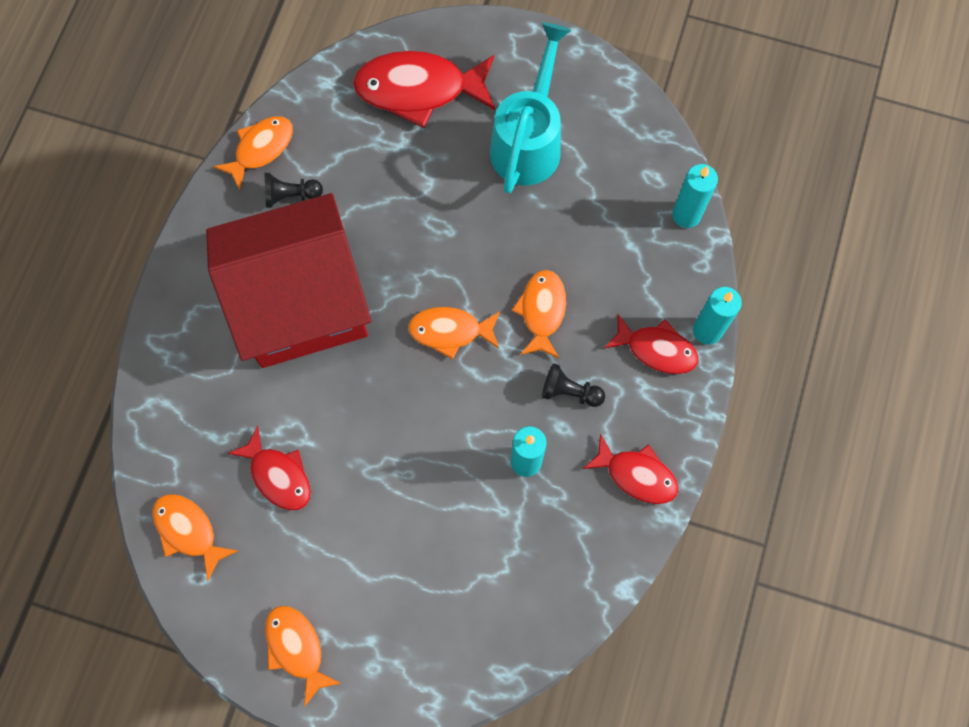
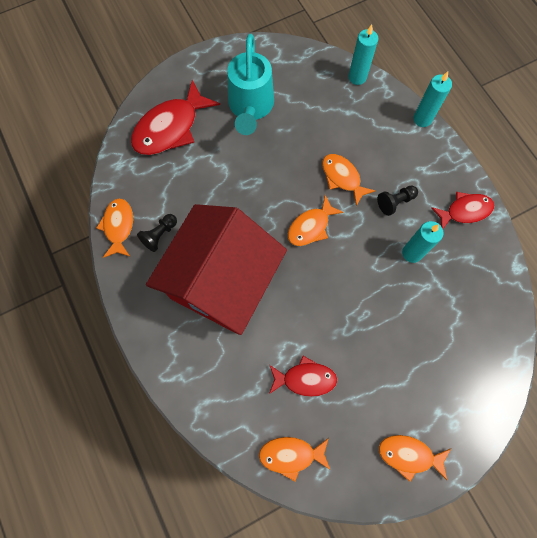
camera: 45 degrees left, 0 degrees up
turquoise watering can [490,22,571,194] -> turquoise watering can turned 150 degrees counterclockwise [227,34,274,135]
red fish [604,314,699,374] -> none

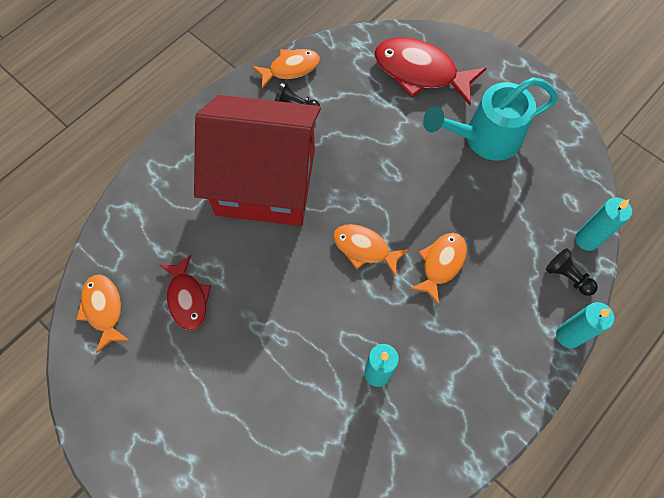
camera: 70 degrees right, 5 degrees down
black pawn [377,186,418,216] -> black pawn moved to [546,248,598,296]
orange fish [379,435,451,482] -> none
red fish [431,192,495,229] -> none

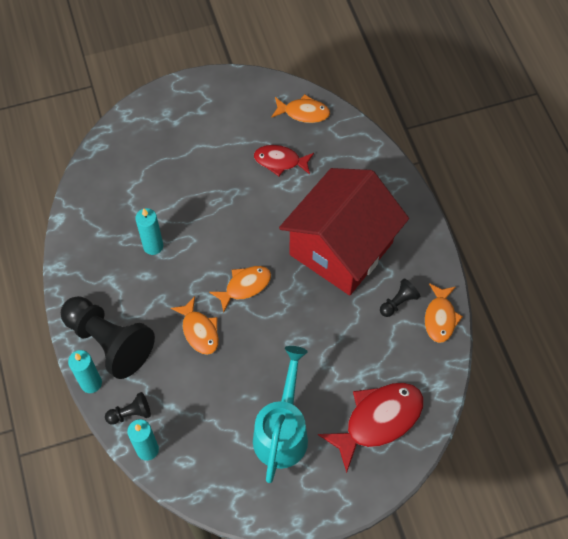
camera: 120 degrees right, 5 degrees down
none -> black pawn [61,296,155,379]

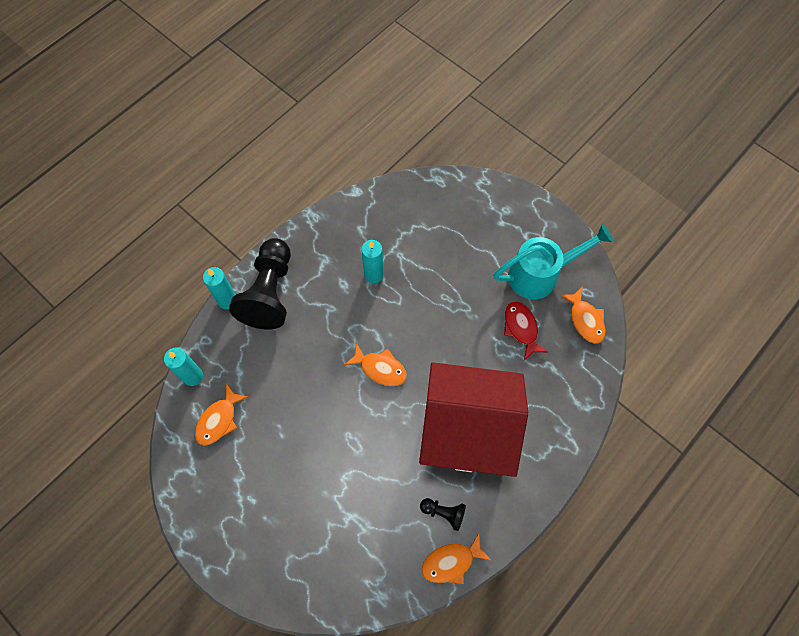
camera: 60 degrees right, 5 degrees up
black pawn [105,392,151,425] -> none
orange fish [171,296,219,355] -> orange fish moved to [195,383,249,445]
turquoise watering can [253,346,308,483] -> turquoise watering can moved to [493,224,613,300]
red fish [318,383,424,473] -> none

